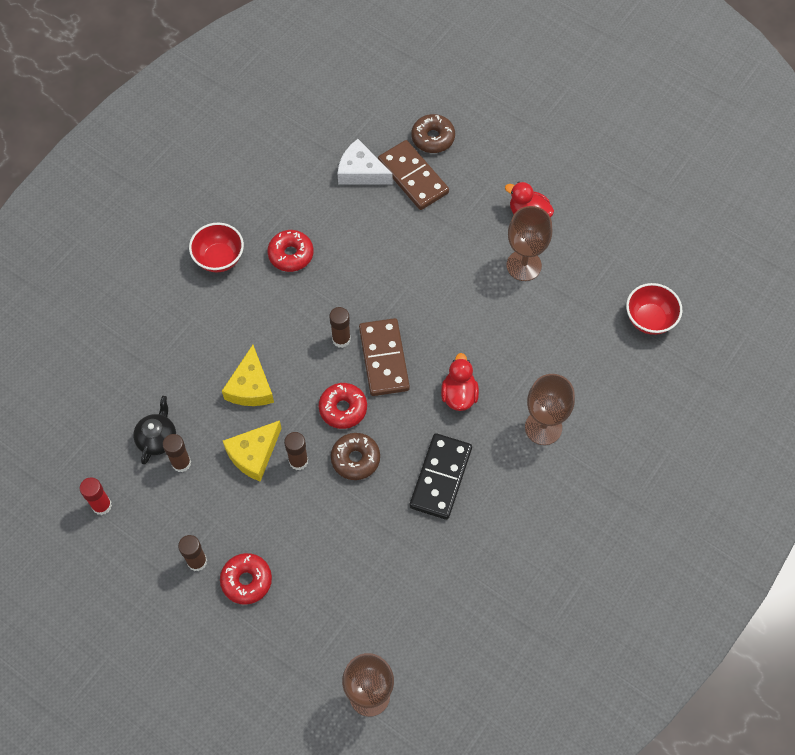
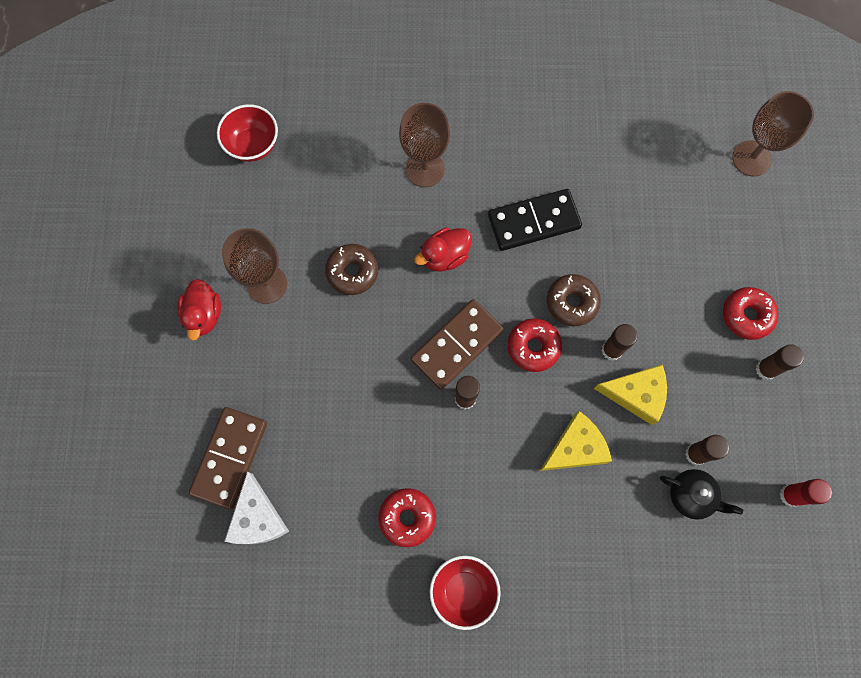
camera: 125 degrees left, 10 degrees up
black teapot [133,396,176,464] -> black teapot turned 135 degrees counterclockwise [660,469,743,520]
brown donut [411,114,455,153] -> brown donut moved to [325,244,378,295]

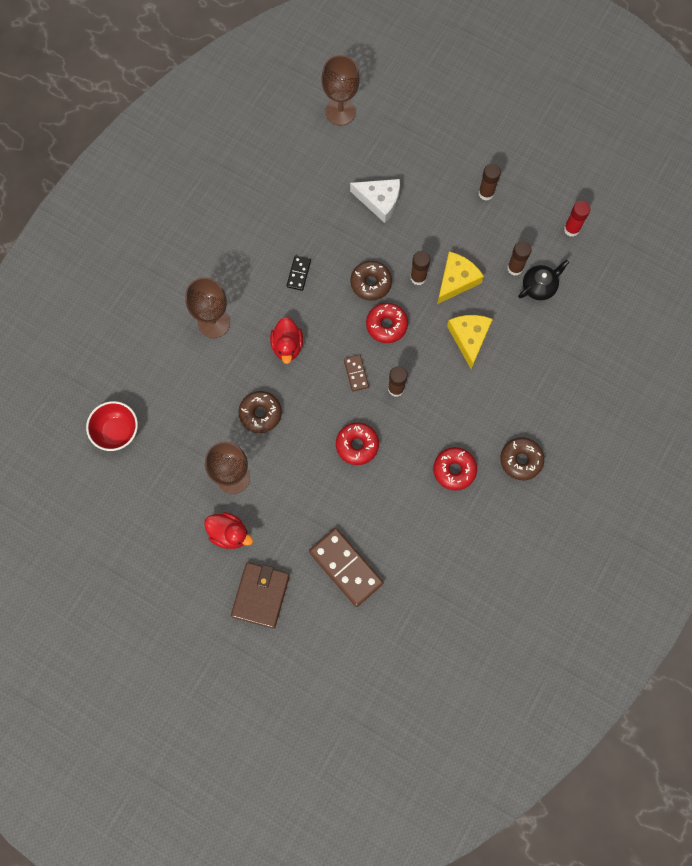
camera: 60 degrees left, 0 degrees up
white cheese [224,472,289,544] -> white cheese moved to [350,179,400,223]
brown domino [411,299,504,390] -> brown domino [344,355,369,391], size x0.50
red bowl [429,556,501,630] -> brown donut [500,437,544,480]
black domino [488,189,582,251] -> black domino [287,256,311,291], size x0.50
red donut [723,287,778,340] -> red donut moved to [336,422,379,465]
none -> brown wallet [231,562,290,629]

